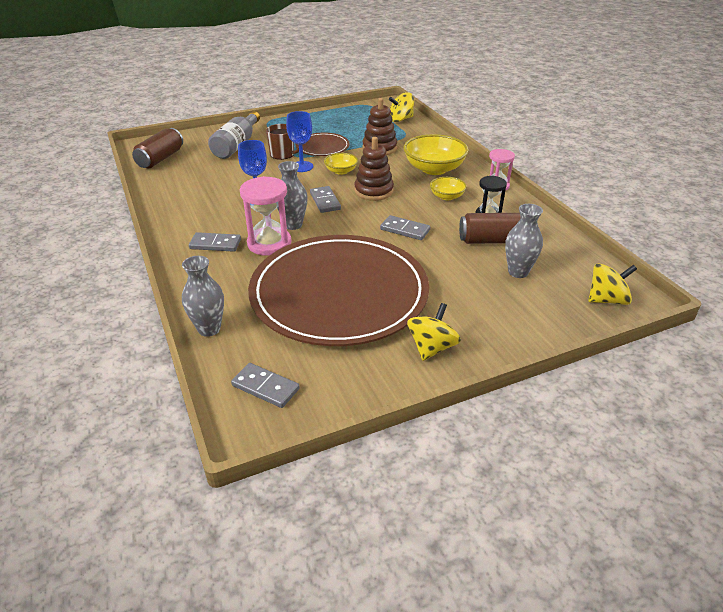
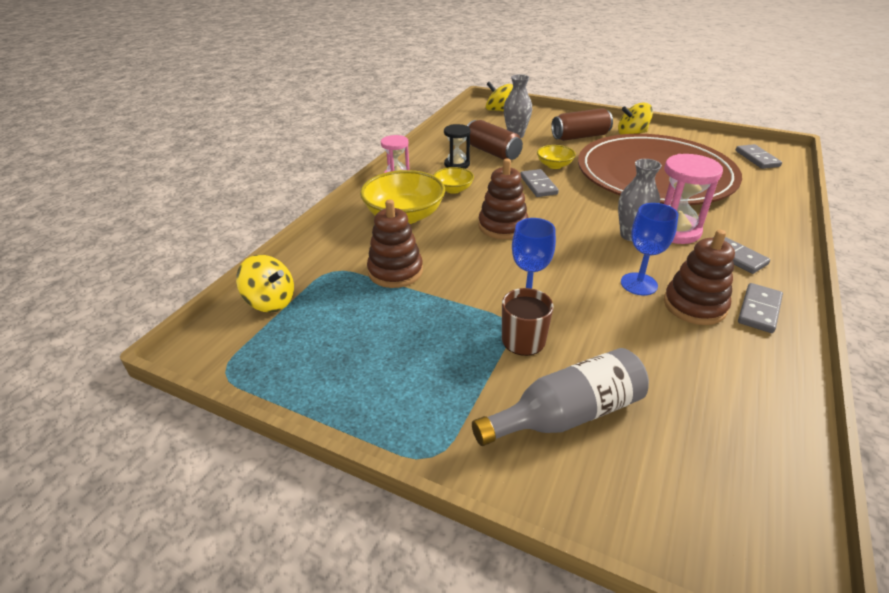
camera: 130 degrees left, 0 degrees up
brown can [132,128,183,168] -> brown can moved to [551,108,613,141]
grey vase [182,256,224,337] -> none
brown plate [296,133,350,156] -> none
grey domino [310,186,341,213] -> grey domino moved to [738,283,783,333]
yellow bowl [324,153,358,175] -> yellow bowl moved to [537,145,576,169]
none -> brown stacking toy [664,230,735,325]

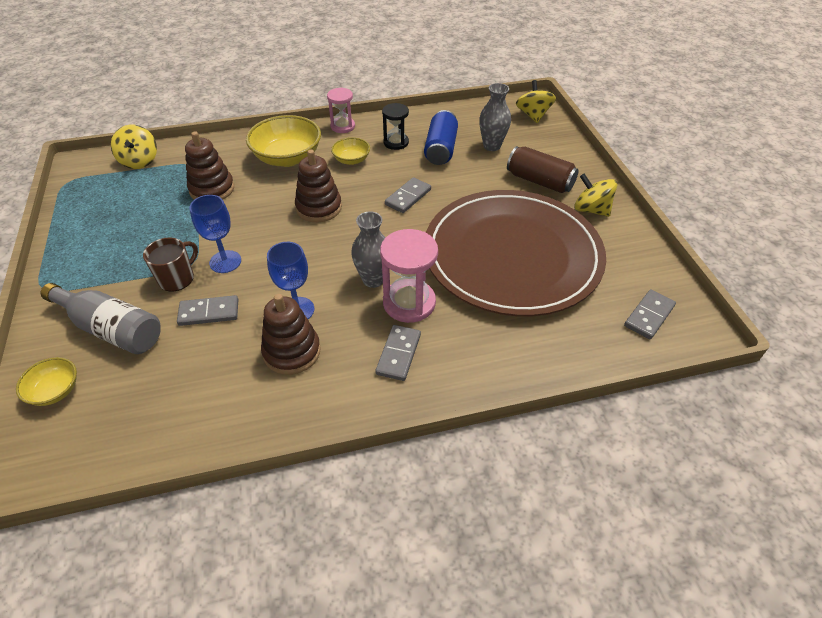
camera: 50 degrees right, 10 degrees up
brown can [466,120,523,160] -> blue can [424,110,458,165]
yellow bowl [537,145,576,169] -> yellow bowl moved to [16,357,77,406]
grey domino [738,283,783,333] -> grey domino moved to [177,295,239,326]

